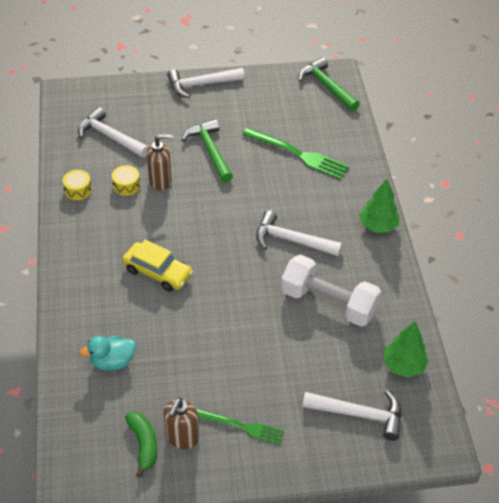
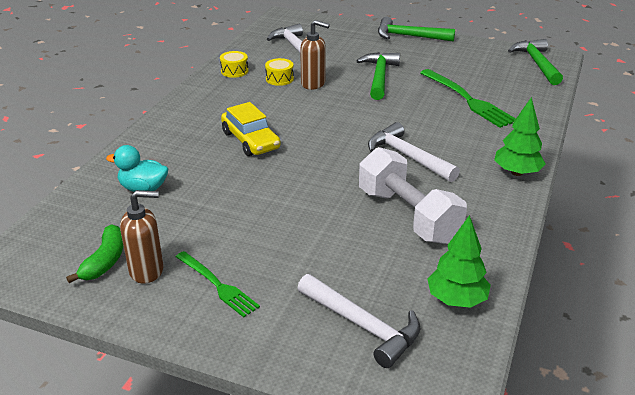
camera: 30 degrees right, 15 degrees down
brown soap dispenser [164,398,199,449] -> brown soap dispenser turned 150 degrees counterclockwise [120,190,164,284]
white hammer [167,68,245,98] -> green hammer [378,17,455,42]

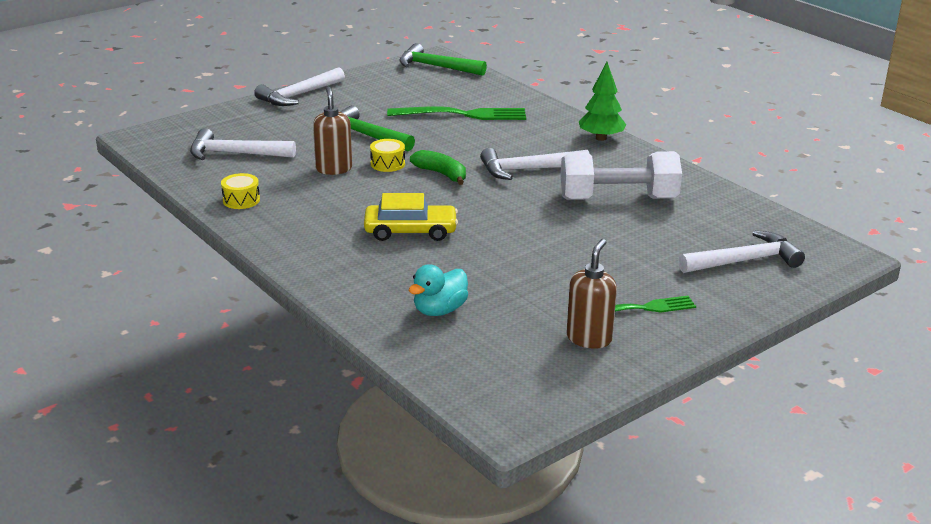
camera: 60 degrees left, 5 degrees down
green banana [66,224,124,283] -> green banana moved to [410,150,466,185]
yellow drum [265,58,294,86] -> yellow drum moved to [370,139,405,172]
brown soap dispenser [300,20,330,90] -> brown soap dispenser turned 60 degrees counterclockwise [313,87,352,175]
green hammer [378,17,455,42] -> white hammer [254,67,345,106]
green tree [428,215,491,308] -> none

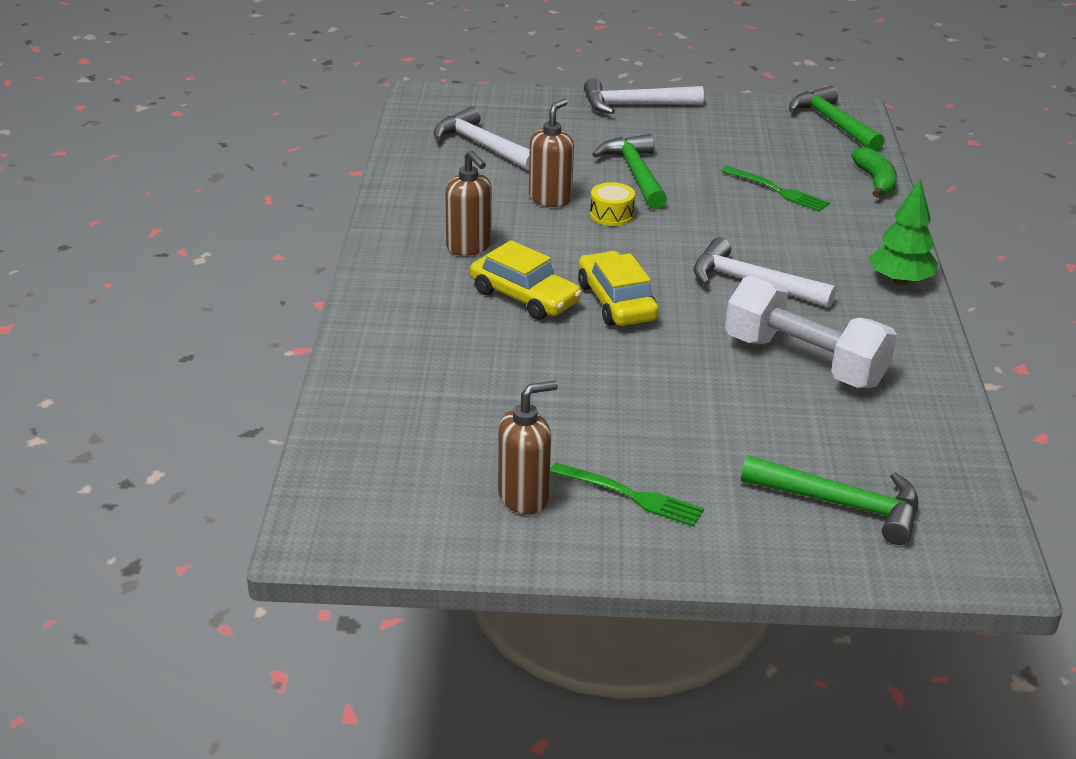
camera: 40 degrees right, 5 degrees up
yellow drum [221,173,260,209] -> none
green fork [387,106,526,120] -> green fork [721,166,830,212], size x0.64
turquoise duck [408,264,468,316] -> none
green banana [410,150,466,185] -> green banana moved to [851,147,897,197]
white hammer [678,230,805,273] -> green hammer [741,456,918,545]
none -> brown soap dispenser [445,150,492,256]
none -> yellow car [578,251,659,326]

